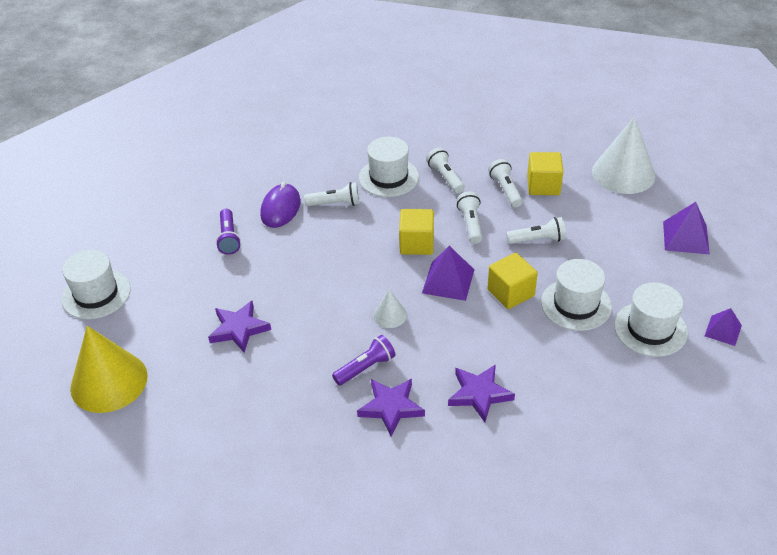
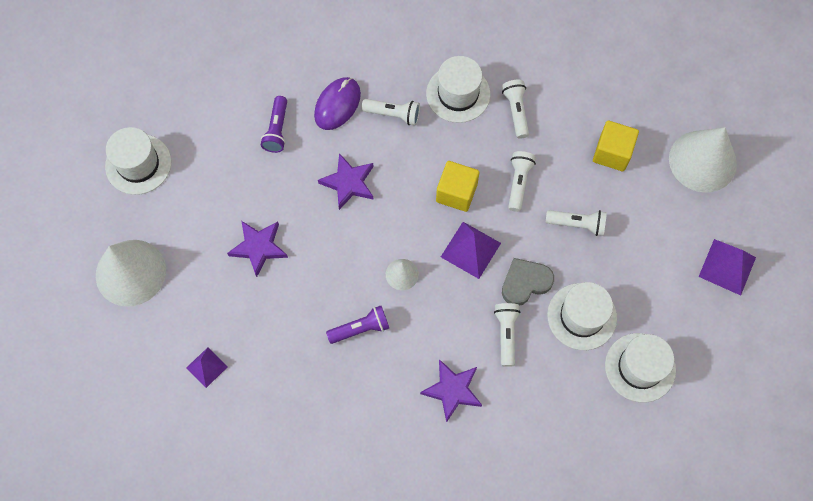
camera: 15 degrees right, 25 degrees up
yellow cone [70,326,148,413] -> white cone [96,240,166,307]
purple star [357,379,425,436] -> purple star moved to [318,153,374,210]
yellow cube [487,253,538,309] -> grey heart [502,258,554,306]
white flashlight [488,159,523,208] -> white flashlight moved to [494,303,521,367]
purple pyramid [705,308,742,346] -> purple pyramid moved to [187,347,227,388]

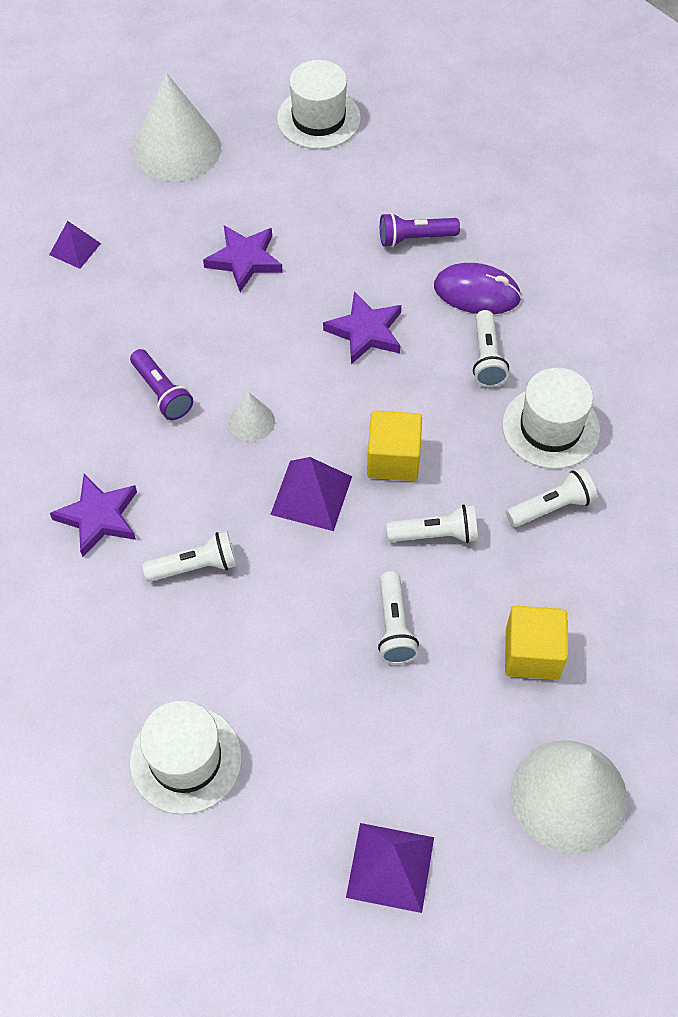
camera: 75 degrees right, 10 degrees down
grey heart [502,258,554,306] -> none
white hat [547,282,617,350] -> none

